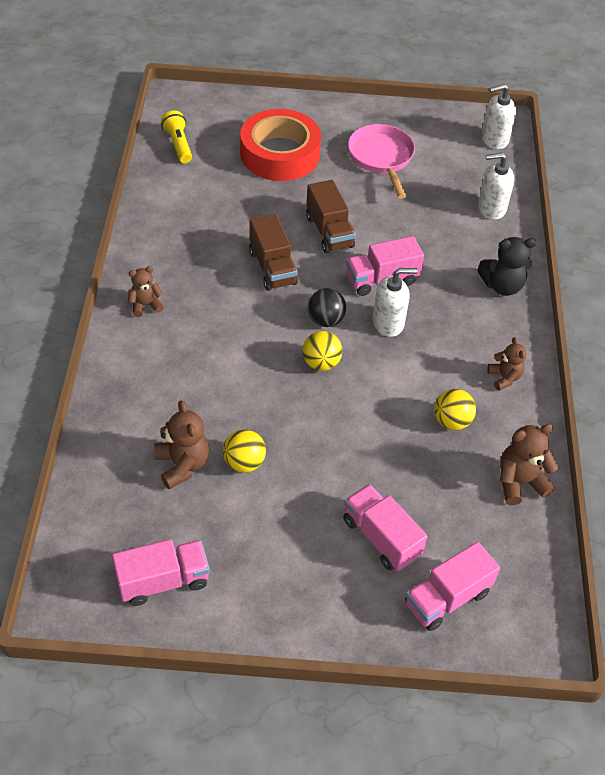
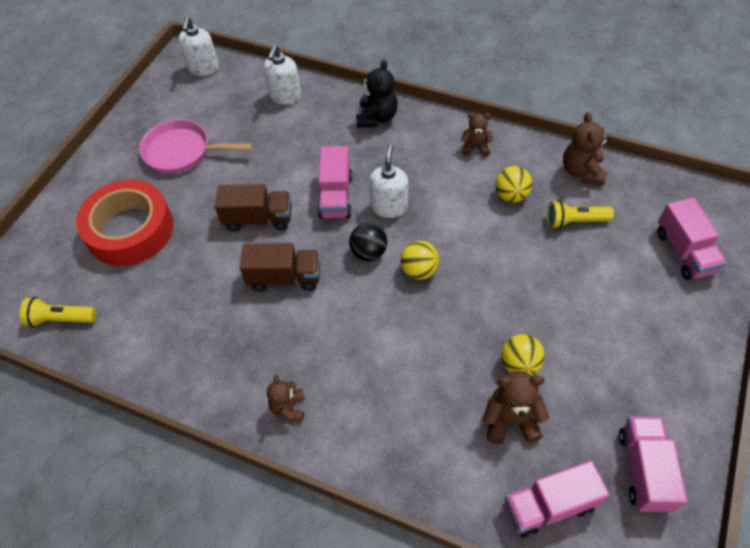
camera: 65 degrees left, 5 degrees up
pink truck [343,484,428,571] -> pink truck moved to [505,461,610,538]
none -> yellow flashlight [547,200,614,229]

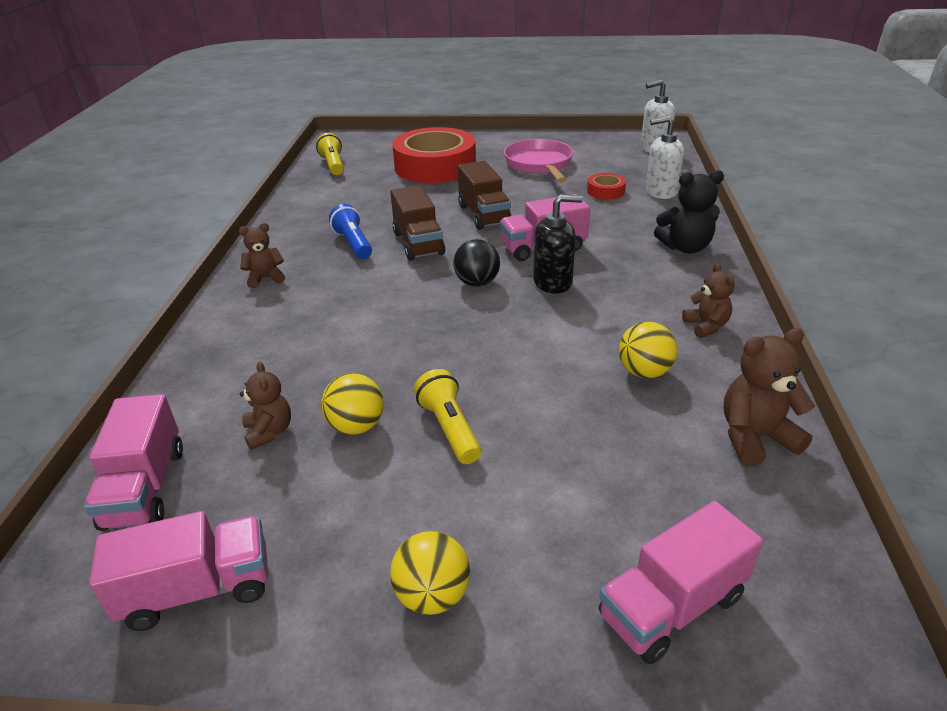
camera: 70 degrees right, 20 degrees down
white soap dispenser [369,144,408,218] -> black soap dispenser [533,194,583,294]
yellow ball [400,241,439,280] -> yellow ball moved to [390,531,470,615]
brown teddy bear [483,371,549,444] -> brown teddy bear [240,362,291,450], size x0.65
pink truck [505,461,610,538] -> pink truck turned 150 degrees counterclockwise [84,394,183,531]
yellow flashlight [547,200,614,229] -> yellow flashlight moved to [414,369,481,464]
none -> blue flashlight [329,204,372,259]
none -> red tape [587,173,626,200]

